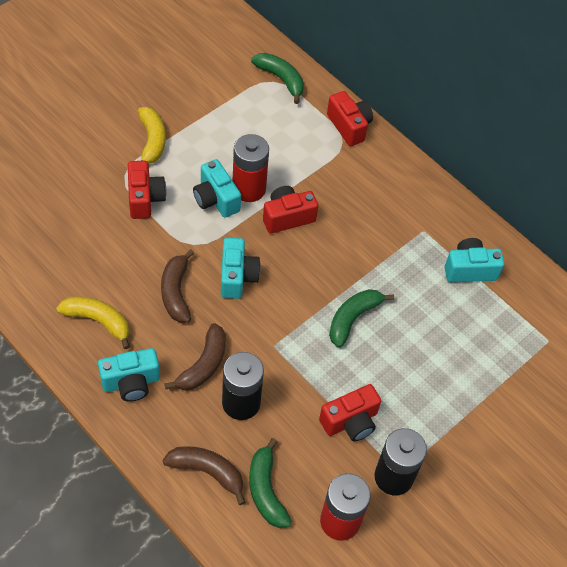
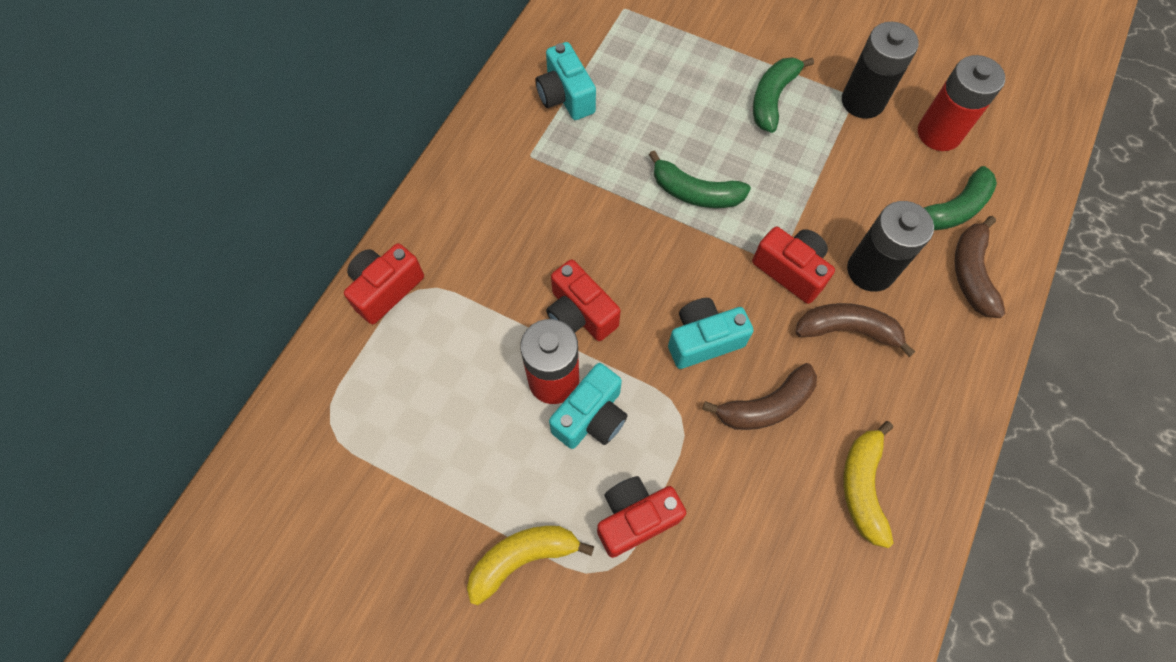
camera: 105 degrees left, 10 degrees up
turquoise camera [98,348,160,402] -> none
green banana [251,53,304,104] -> green banana moved to [753,57,814,133]
red camera [319,384,381,441] -> red camera moved to [752,227,835,304]

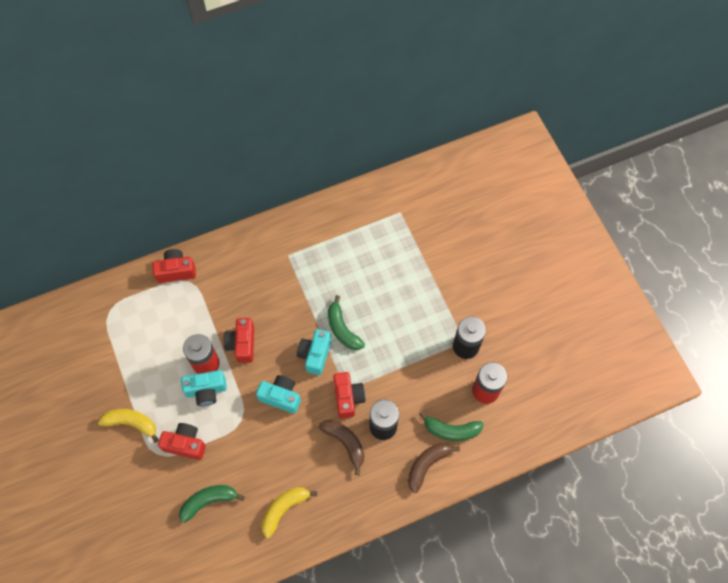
camera: 40 degrees right, 0 degrees up
turquoise camera [535,42,596,120] -> turquoise camera moved to [297,329,331,375]
brown banana [702,363,817,430] -> none
green banana [753,57,814,133] -> green banana moved to [179,485,245,523]

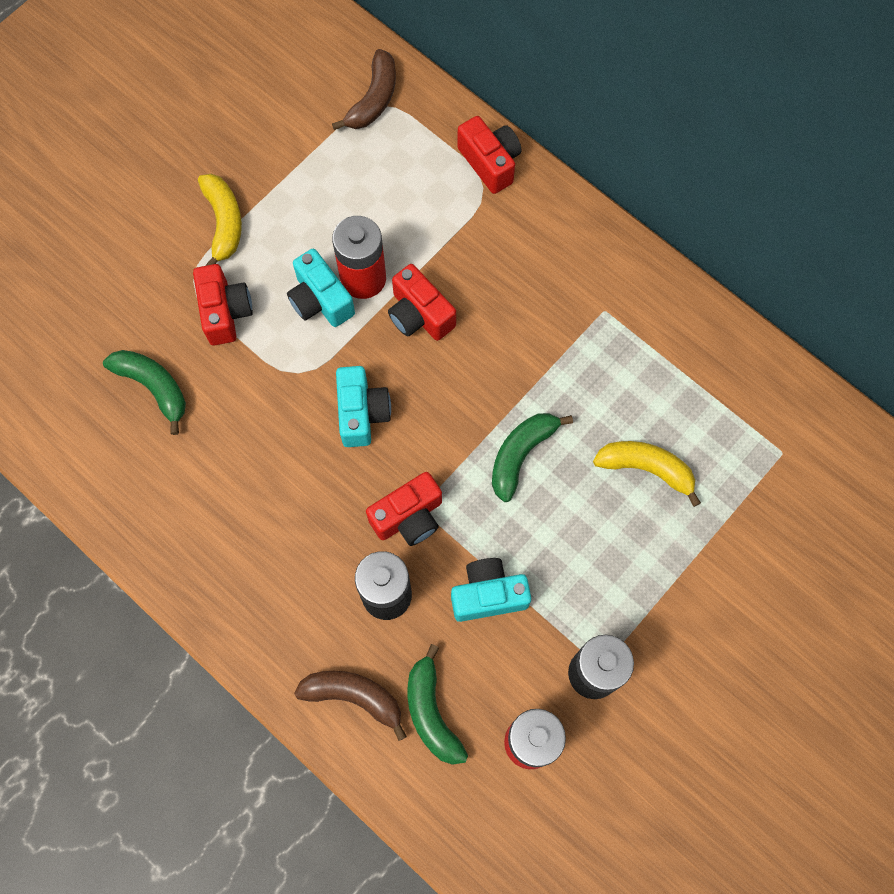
camera: 65 degrees right, 5 degrees up
red camera [223,318,254,363] -> red camera turned 105 degrees counterclockwise [388,264,456,341]
yellow banana [261,487,317,538] -> yellow banana moved to [593,441,701,507]
turquoise camera [297,329,331,375] -> turquoise camera moved to [451,558,531,622]
brown banana [319,420,364,475] -> brown banana moved to [332,49,396,130]

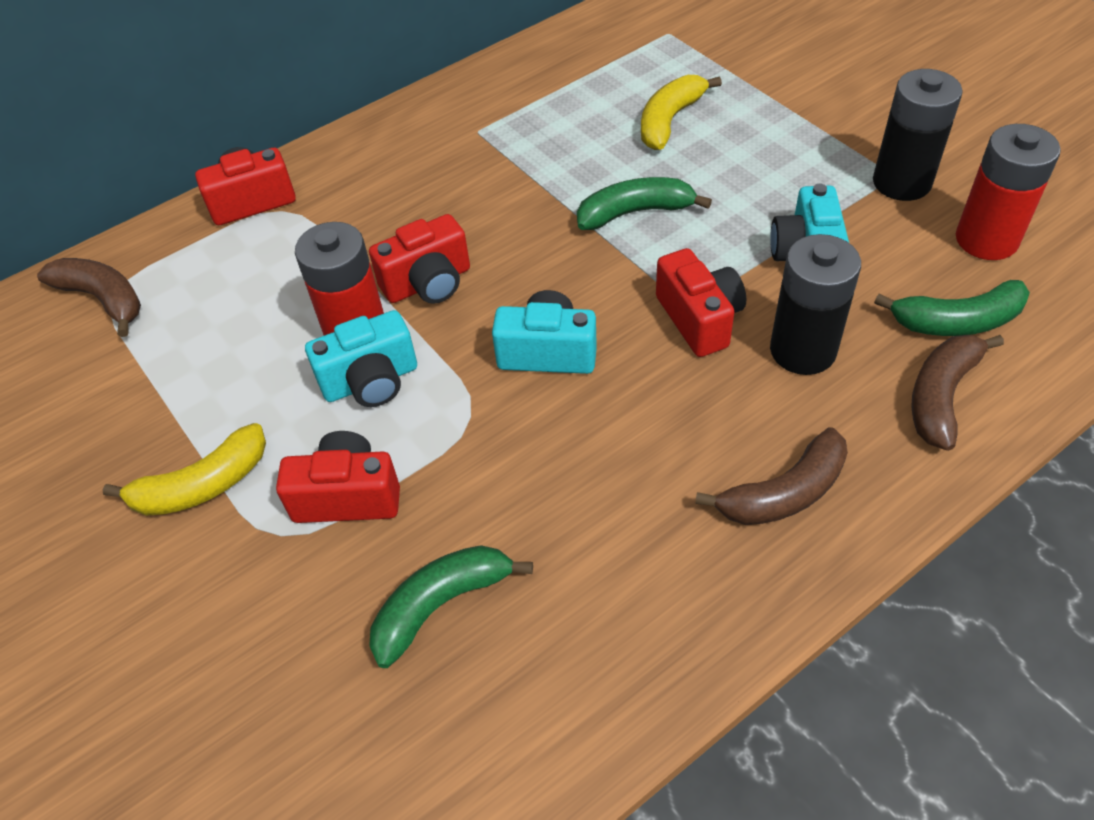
camera: 75 degrees left, 20 degrees down
yellow banana [198,174,242,266] -> yellow banana turned 150 degrees clockwise [102,423,266,516]
green banana [492,413,573,502] -> green banana turned 120 degrees clockwise [577,177,712,230]
none -> brown banana [695,427,848,525]

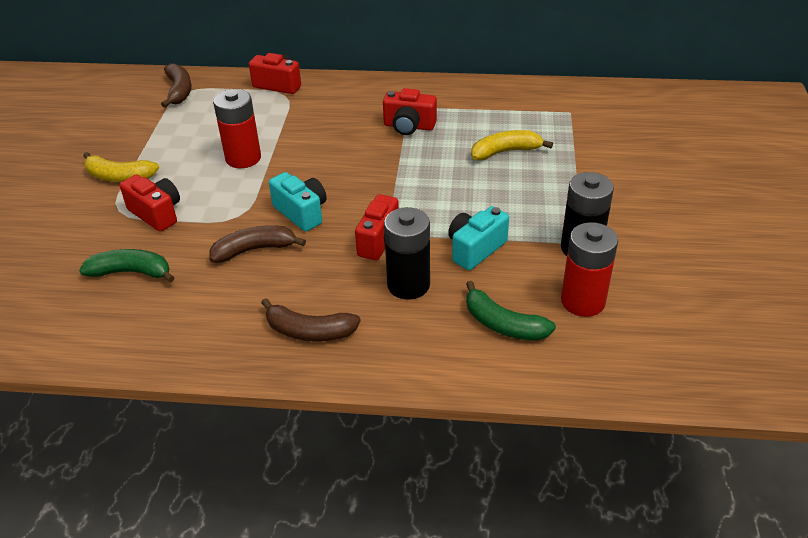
camera: 40 degrees right, 10 degrees down
turquoise camera [305,310,417,407] -> none
red camera [369,214,470,304] -> red camera moved to [383,88,437,135]
green banana [577,177,712,230] -> none
brown banana [911,335,1004,451] -> brown banana moved to [209,225,306,263]

